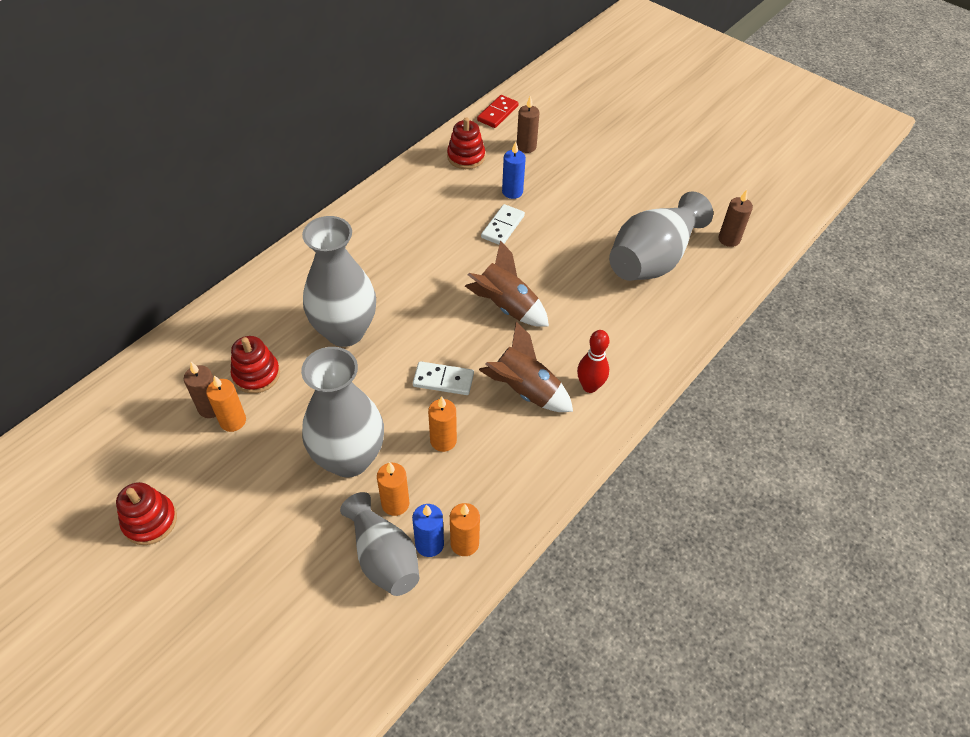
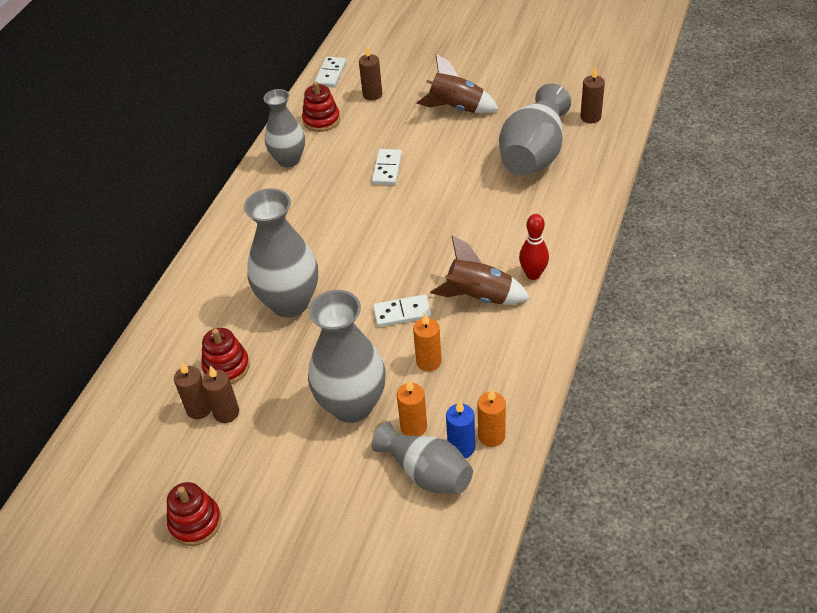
camera: 15 degrees left, 5 degrees down
orange candle [206,375,246,432] -> brown candle [202,365,239,423]
brown rocket [465,240,549,327] -> brown rocket moved to [416,54,499,113]
red domino [477,95,519,128] -> white domino [314,56,347,88]
blue candle [502,141,526,199] -> none
none -> grey vase [264,89,305,167]

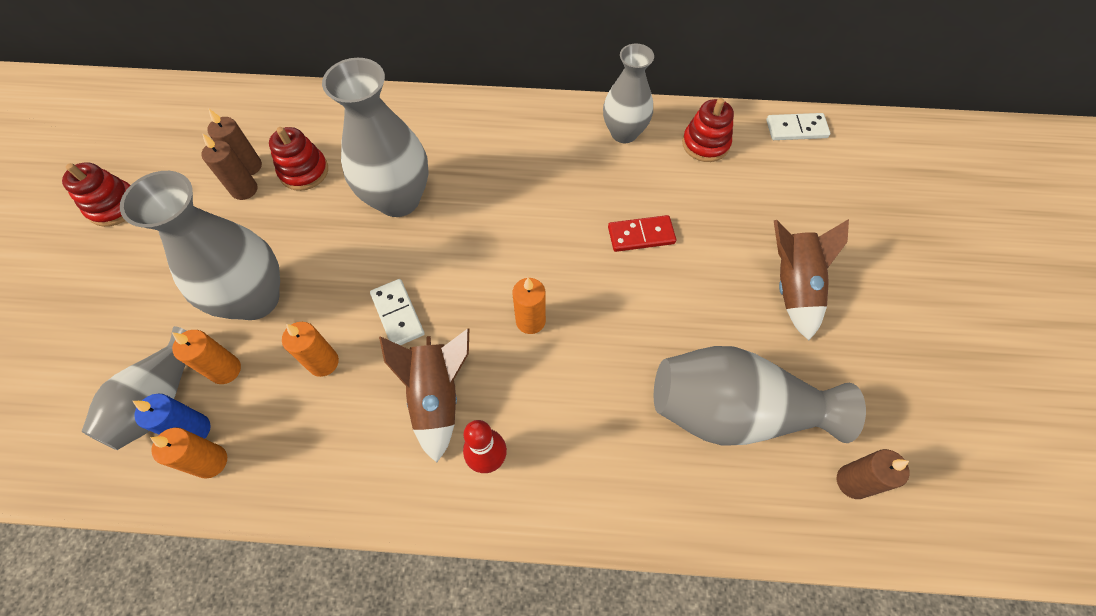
camera: 70 degrees right, 15 degrees up
brown candle [359,45,382,101] -> none
white domino [372,149,402,185] -> red domino [608,215,676,252]
none -> orange candle [513,278,546,334]

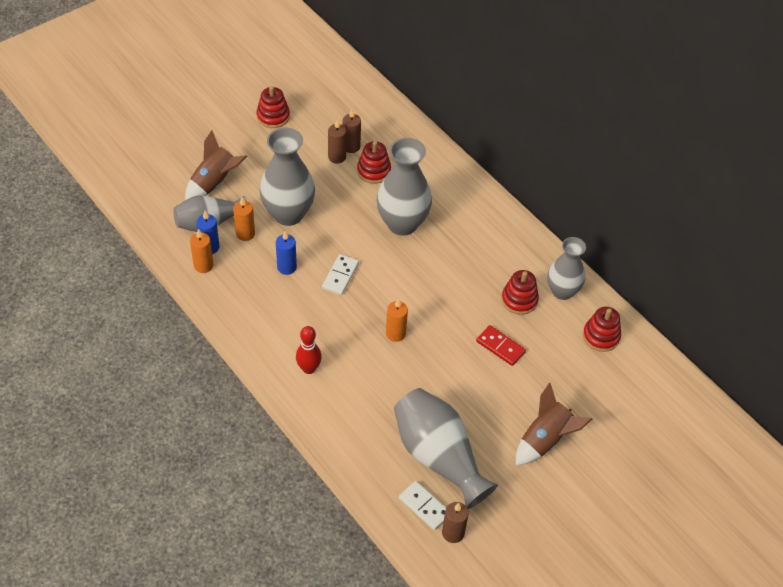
camera: 45 degrees right, 10 degrees down
orange candle [282,322,339,377] -> blue candle [276,231,297,275]
brown rocket [379,329,469,463] -> brown rocket moved to [185,130,247,200]
white domino [766,113,830,140] -> white domino moved to [399,481,446,530]
none -> red stacking toy [501,270,539,315]

